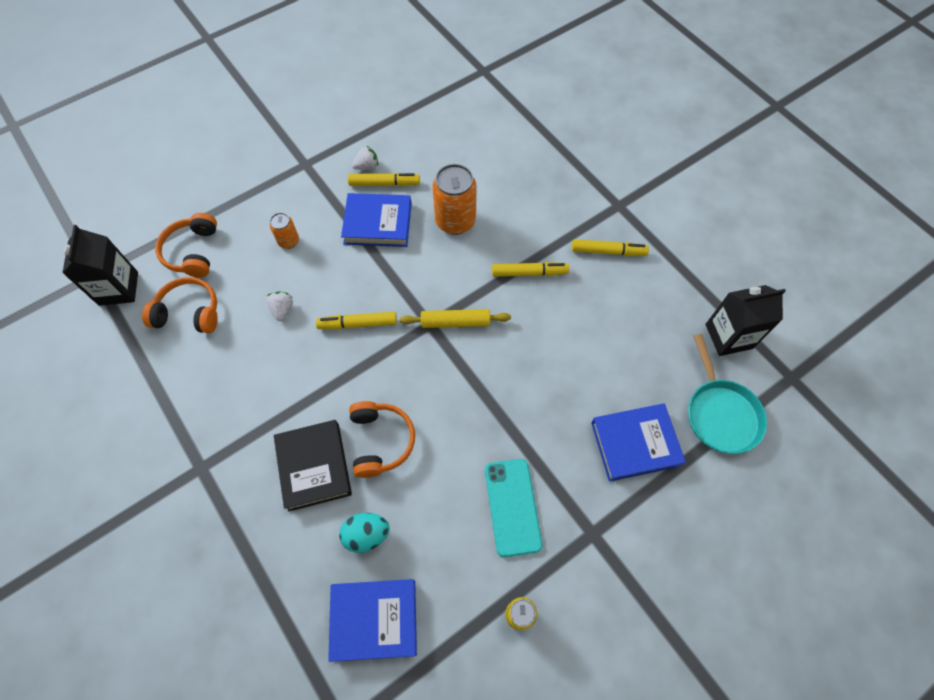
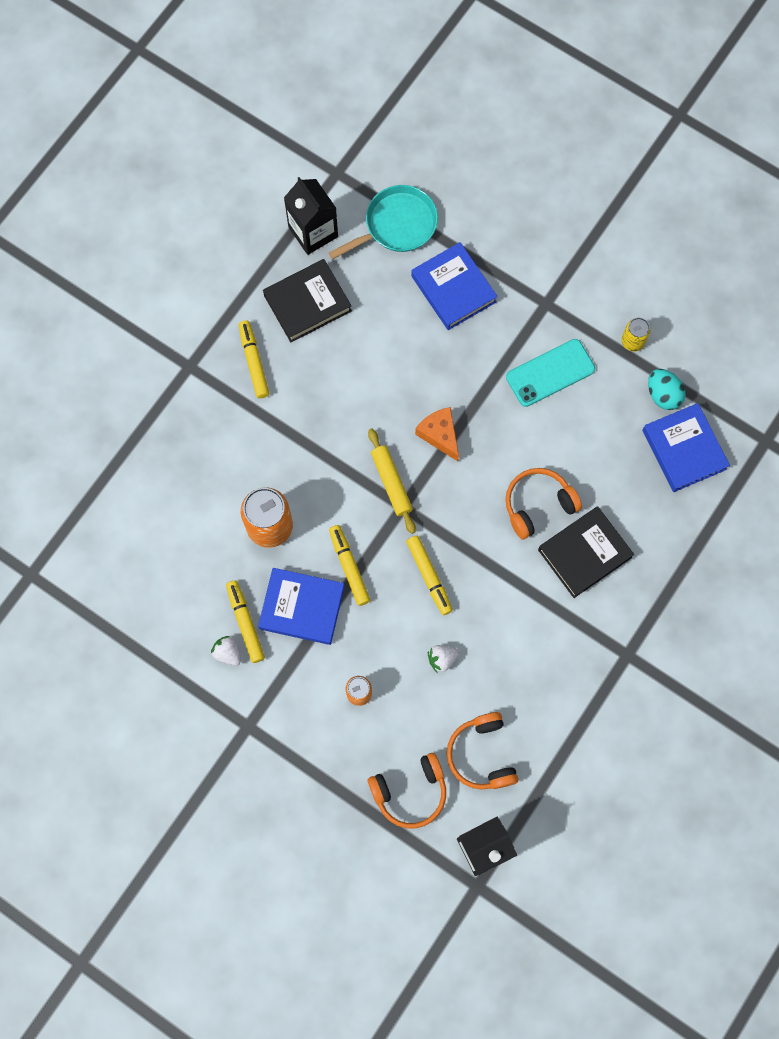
camera: 110 degrees left, 10 degrees up
turquoise egg [339,513,390,553] -> turquoise egg moved to [648,369,686,410]
blue book [341,193,412,247] -> blue book turned 60 degrees counterclockwise [258,568,345,645]
yellow marker [492,262,569,277] -> yellow marker moved to [329,525,370,606]
none -> black book [263,259,352,342]
none -> orange cheese [415,407,459,461]

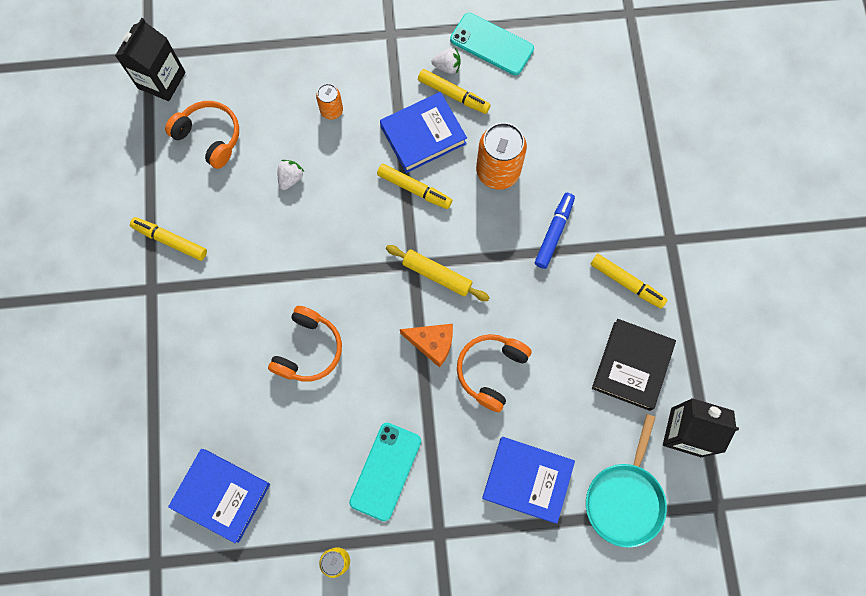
camera: 140 degrees right, 0 degrees up
orange headphones [368,753,446,828] -> orange headphones moved to [457,334,532,412]
yellow marker [406,536,453,615] -> yellow marker moved to [130,217,207,261]
black book [538,507,634,598] -> none
turquoise egg [648,369,686,410] -> none
none -> turquoise phone [450,13,534,75]
none -> blue marker [535,193,575,269]

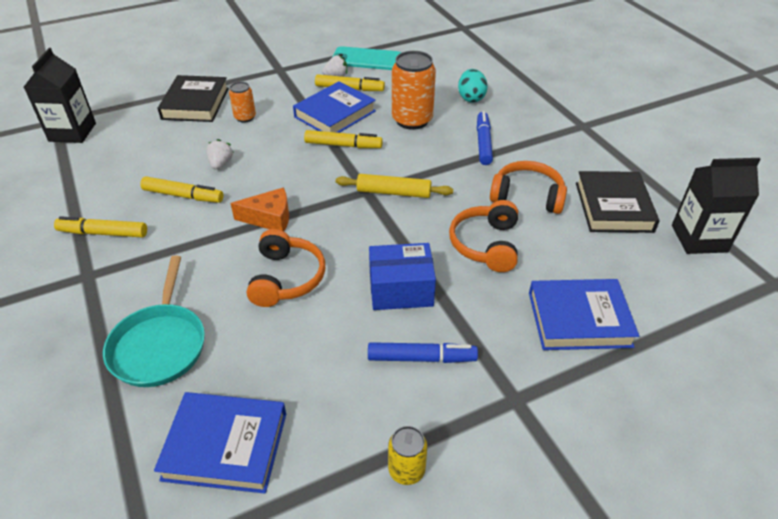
camera: 20 degrees left, 30 degrees down
orange headphones [165,101,239,169] -> orange headphones moved to [490,161,567,214]
turquoise phone [349,423,421,521] -> blue marker [368,342,478,363]
orange cheese [400,324,453,368] -> orange cheese moved to [231,188,289,231]
turquoise pan [586,414,667,548] -> turquoise pan moved to [103,256,205,387]
yellow marker [591,254,667,309] -> yellow marker moved to [140,176,224,203]
none -> black book [158,75,229,122]
none -> blue box [369,243,436,310]
none -> turquoise egg [458,69,488,103]

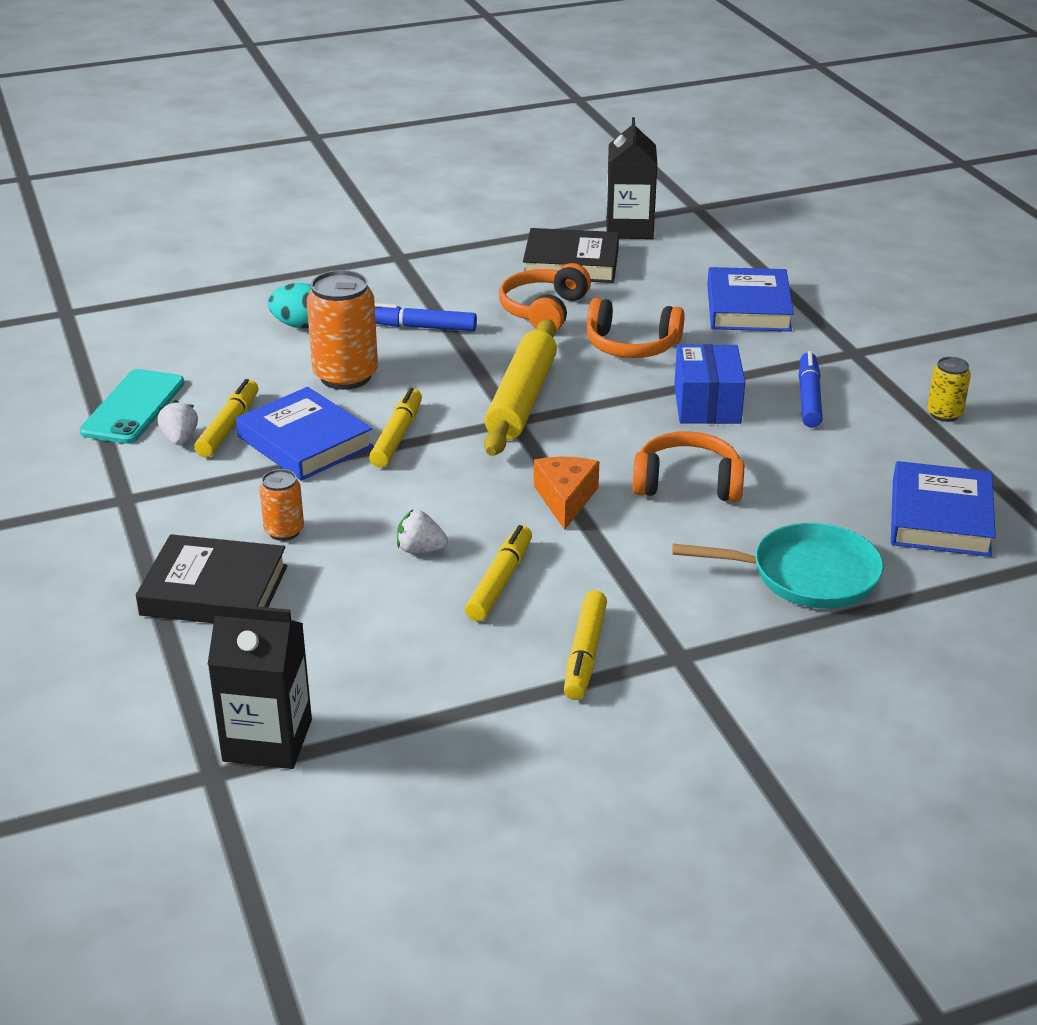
camera: 85 degrees left, 10 degrees down
yellow rolling pin [336,174,453,198] -> yellow rolling pin [484,319,557,456], size x1.52

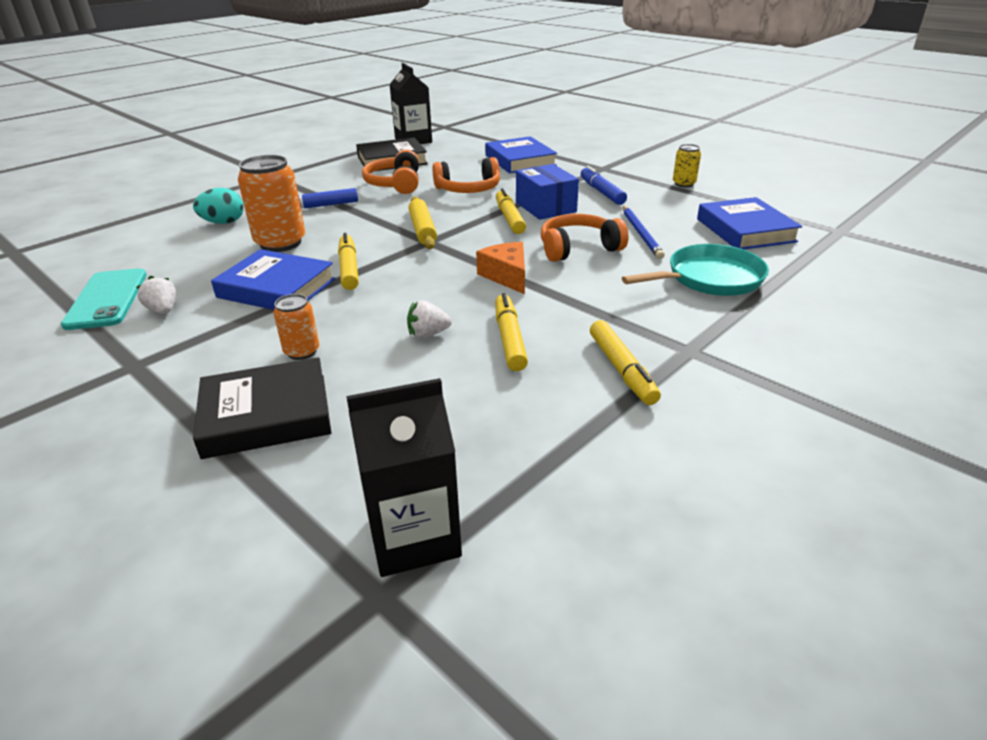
camera: 25 degrees left, 0 degrees up
yellow marker [194,379,258,457] -> yellow marker moved to [496,188,526,234]
yellow rolling pin [484,319,557,456] -> yellow rolling pin [409,196,437,249], size x0.66
none -> blue pencil [623,206,665,259]

